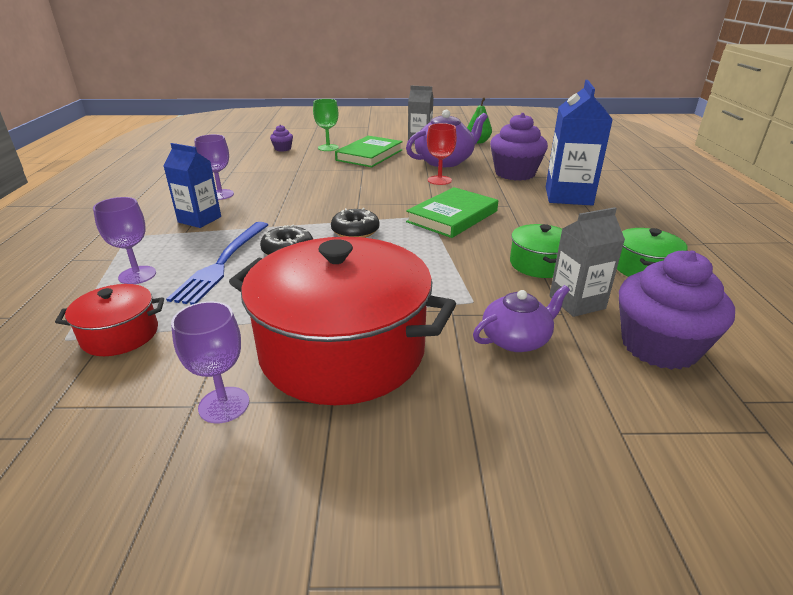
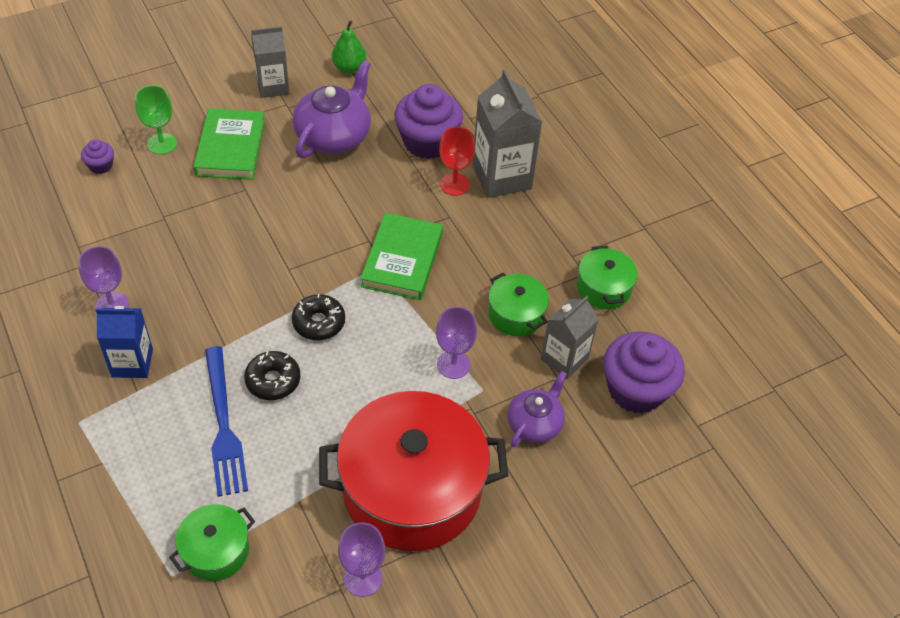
camera: 30 degrees left, 20 degrees up
red pot [55,284,164,356] -> green pot [169,504,255,581]
purple goblet [93,197,156,284] -> purple goblet moved to [436,307,477,379]
red goblet [427,123,457,185] -> red goblet moved to [439,127,475,196]
blue carton [546,80,613,206] -> grey carton [472,69,542,198]

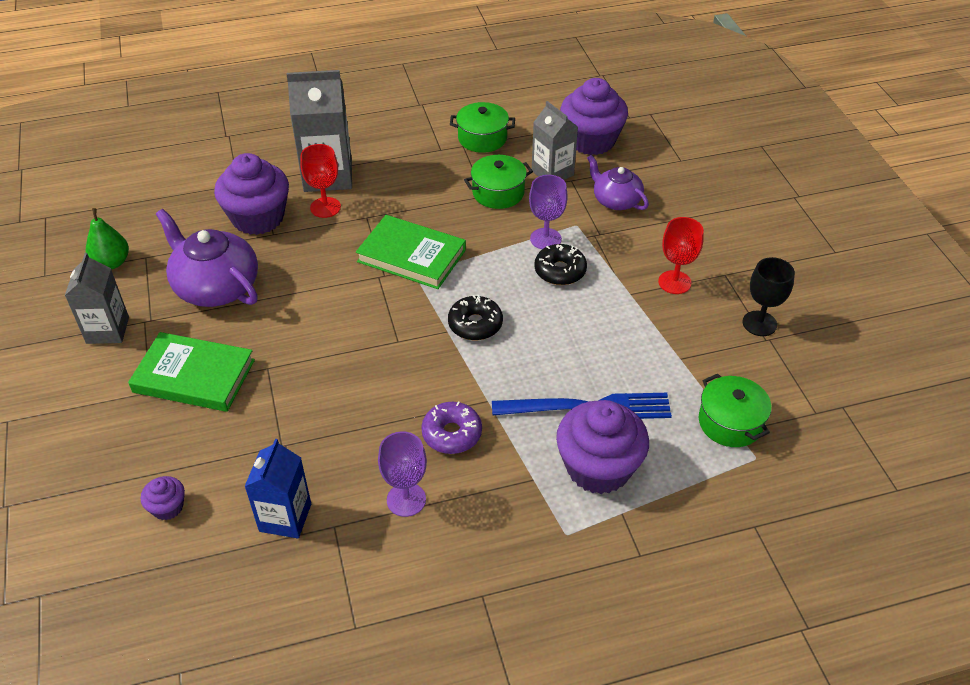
camera: 75 degrees left, 5 degrees down
blue carton [95,306,153,378] -> blue carton moved to [244,439,311,538]
green goblet [135,85,177,155] -> none
black donut [244,351,301,400] -> black donut moved to [534,244,587,285]
red pot [319,391,509,551] -> red goblet [658,217,704,294]
purple goblet [338,523,385,597] -> black goblet [743,257,795,336]
none -> purple donut [421,401,482,454]
none -> purple cupcake [556,400,649,494]

